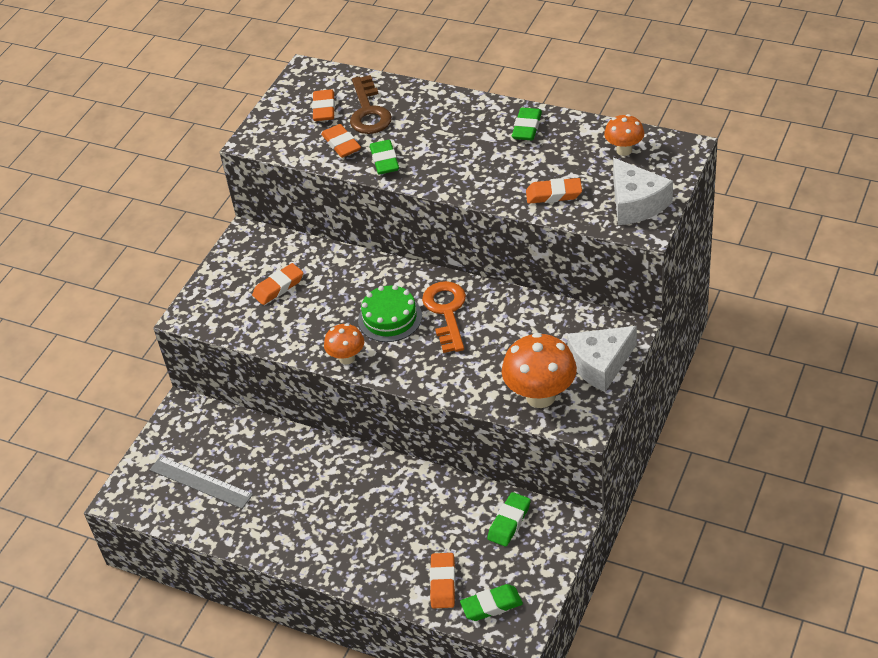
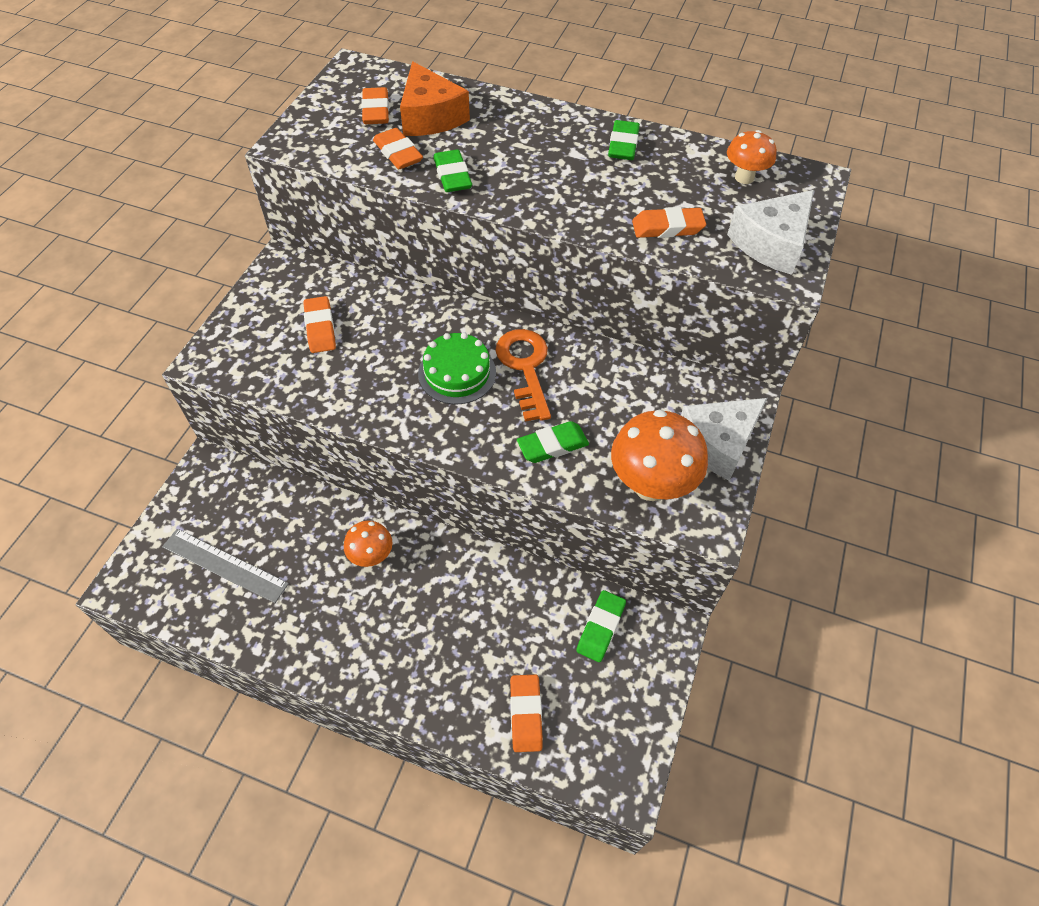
camera: 10 degrees left, 10 degrees up
orange eraser [252,263,303,305] -> orange eraser turned 60 degrees counterclockwise [303,296,336,353]
orange mushroom [324,323,364,365] -> orange mushroom moved to [344,521,393,567]
brown key [350,75,392,134] -> orange cheese [400,61,470,136]
green eraser [460,584,523,621] -> green eraser moved to [517,421,589,463]
white cheese [613,158,673,225] -> white cheese turned 75 degrees clockwise [727,190,814,275]

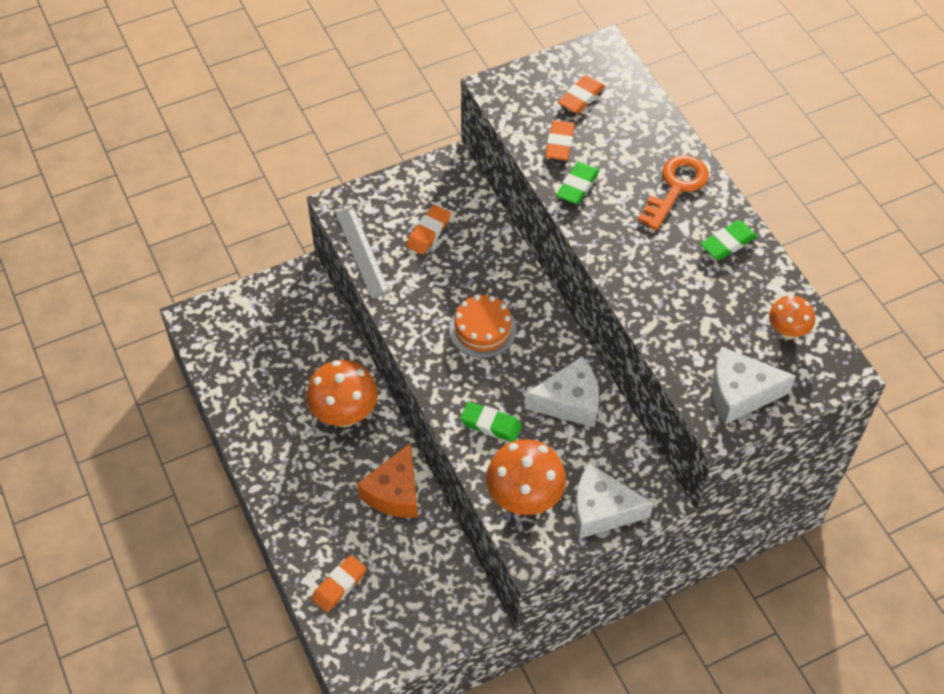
camera: 45 degrees right, 0 degrees up
grey ruler [162,529,289,603] -> grey ruler moved to [335,207,390,299]
orange mushroom [344,521,393,567] -> orange mushroom [306,360,378,427], size x1.75
orange cheese [400,61,470,136] -> orange cheese moved to [357,443,418,518]
green cake [418,333,496,404] -> orange cake [449,295,517,358]
orange key [495,329,551,422] -> orange key moved to [638,155,709,230]
green eraser [576,590,626,662] -> none
orange eraser [632,207,706,238] -> none
none -> white cheese [525,356,599,427]

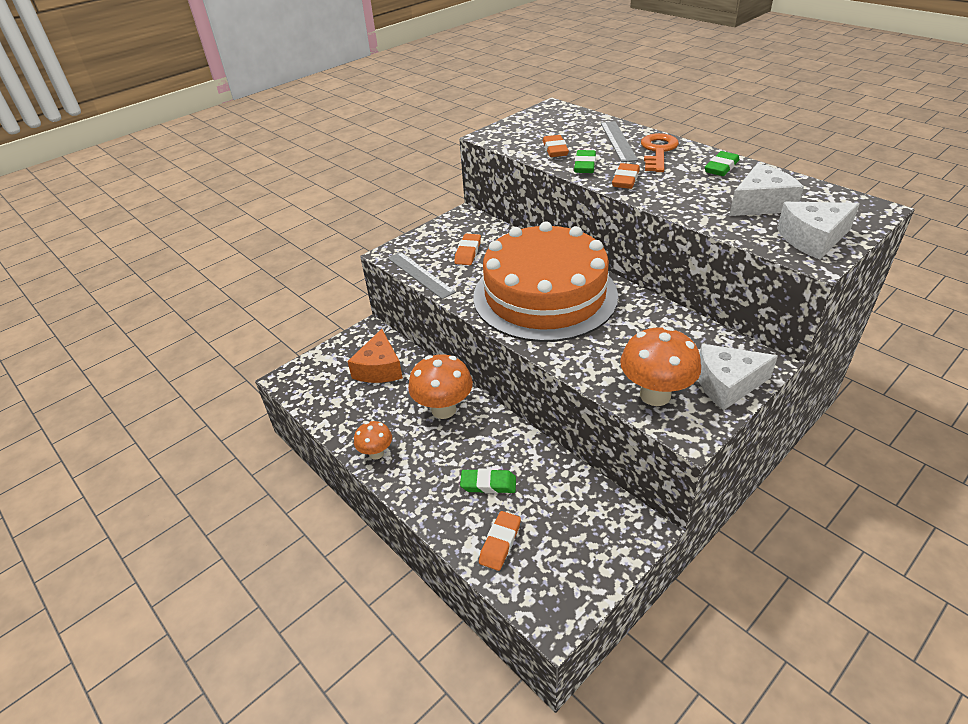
camera: 15 degrees left, 15 degrees down
orange cheese [357,443,418,518] -> orange cheese moved to [347,329,403,383]
orange cake [449,295,517,358] -> orange cake [473,222,618,342], size x2.46
green eraser [460,402,522,442] -> green eraser moved to [460,469,516,494]
white cheese [525,356,599,427] -> white cheese moved to [729,163,804,216]
orange eraser [558,75,605,114] -> orange eraser moved to [612,163,640,189]
orange mushroom [769,295,815,340] -> orange mushroom moved to [354,421,392,459]
none -> grey ruler [601,121,638,162]

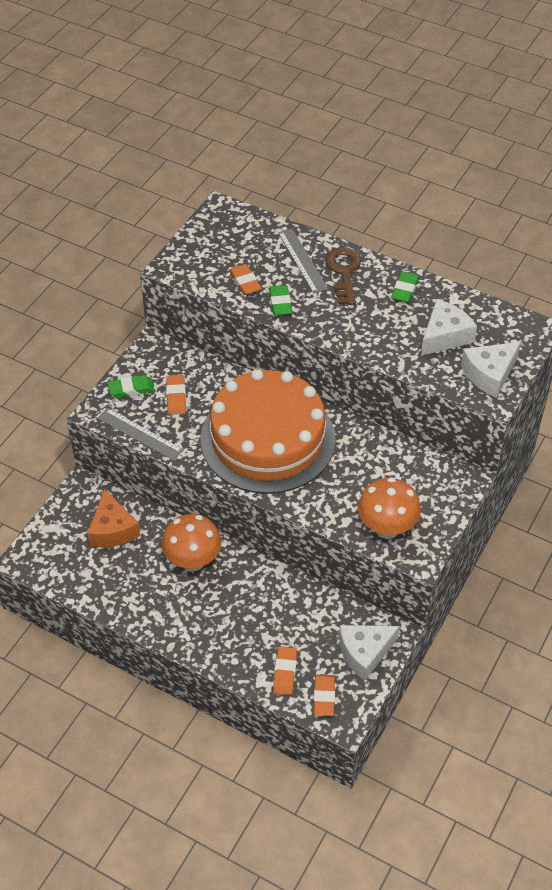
camera: 20 degrees left, 10 degrees up
orange mushroom [354,421,392,459] -> none
green eraser [460,469,516,494] -> green eraser moved to [107,375,154,398]
orange eraser [612,163,640,189] -> orange eraser moved to [314,674,335,716]
orange key [641,133,679,172] -> brown key [325,247,361,305]
white cheese [698,344,778,410] -> white cheese moved to [339,625,400,681]

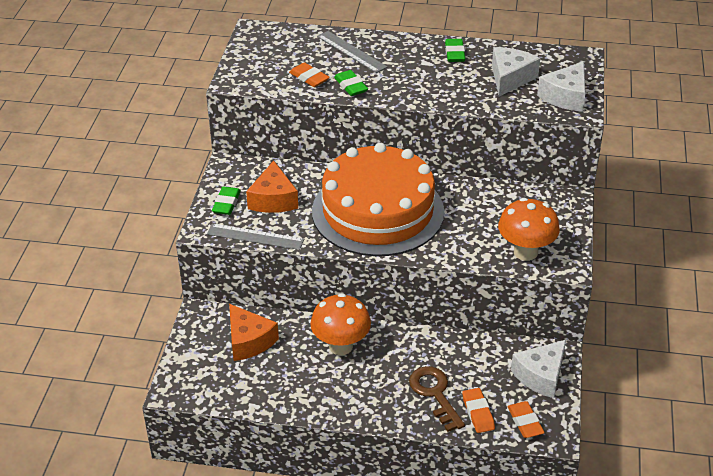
camera: 20 degrees left, 10 degrees down
green eraser [107,375,154,398] -> green eraser turned 45 degrees counterclockwise [212,187,241,215]
orange eraser [166,375,186,415] -> orange cheese [246,160,298,213]
brown key [325,247,361,305] -> brown key moved to [409,366,465,432]

